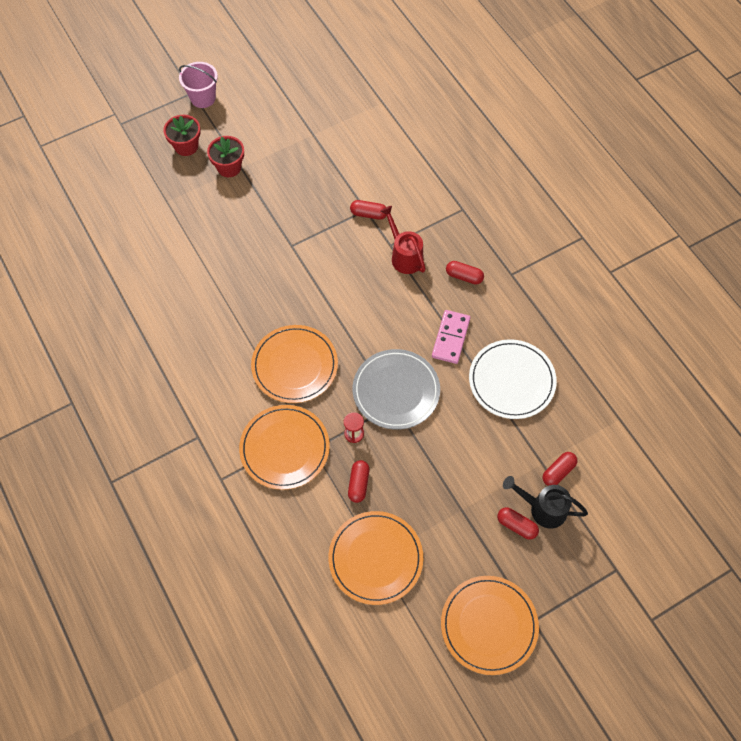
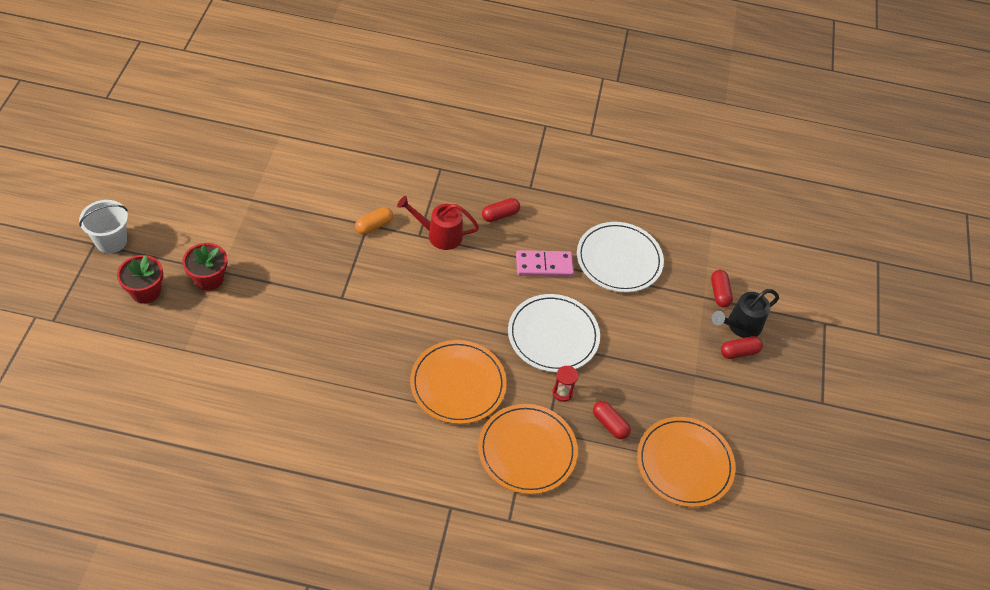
camera: 55 degrees left, 10 degrees down
pink bucket [179,62,218,108] -> white bucket [79,200,128,254]
red capsule [350,200,387,220] -> orange capsule [355,207,393,234]
grey plate [353,349,440,430] -> white plate [508,294,600,372]
pink domino [432,310,470,364] -> pink domino turned 60 degrees counterclockwise [516,250,574,277]
orange plate [441,576,539,675] -> none

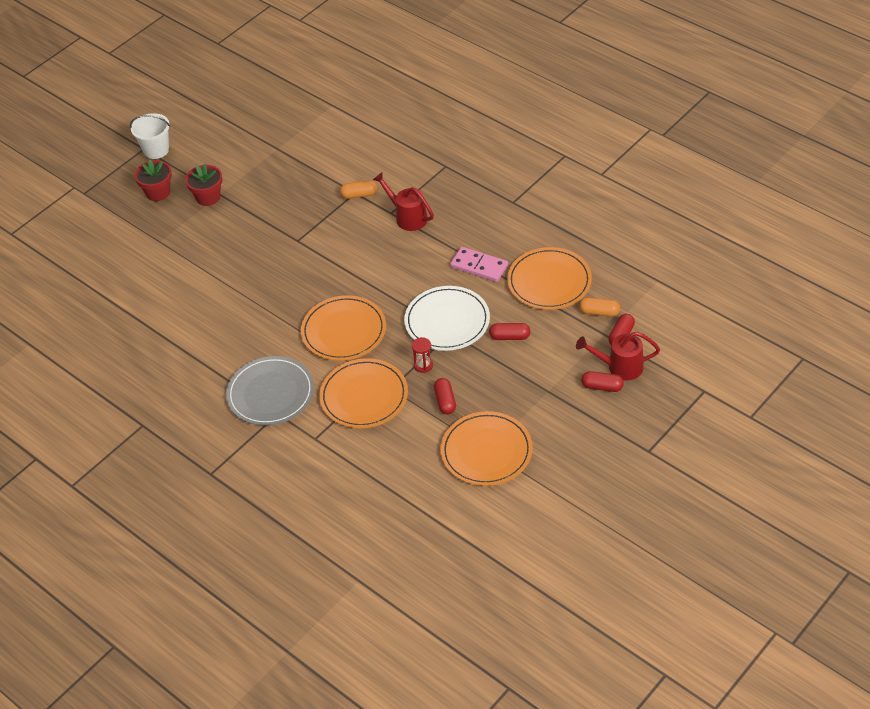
camera: 40 degrees right, 5 degrees down
red capsule [482,198,520,222] -> red capsule moved to [489,323,531,340]
white plate [577,222,664,292] -> orange plate [507,247,592,310]
black watering can [712,289,779,338] -> red watering can [576,332,660,380]
none -> grey plate [226,356,314,426]
none -> orange capsule [579,297,620,317]

